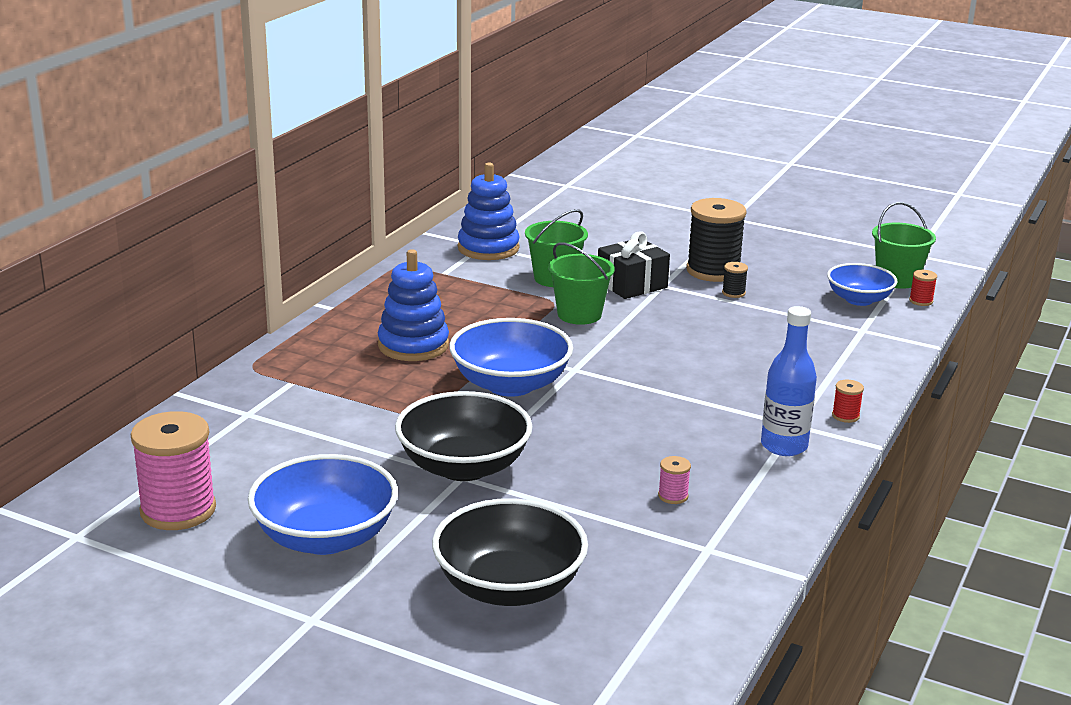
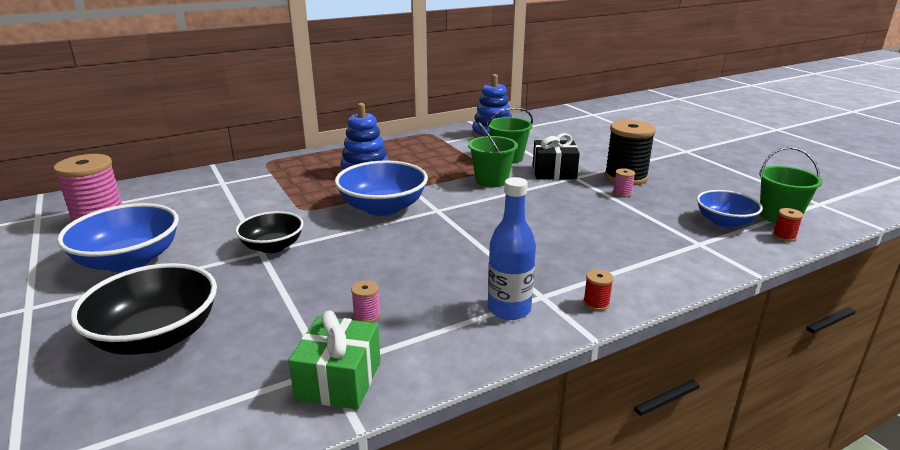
camera: 35 degrees right, 0 degrees up
black bowl [395,391,532,481] -> black bowl [235,211,304,253], size x0.64
black spool [722,262,748,298] -> pink spool [613,168,635,197]
none -> green gift [288,311,380,409]

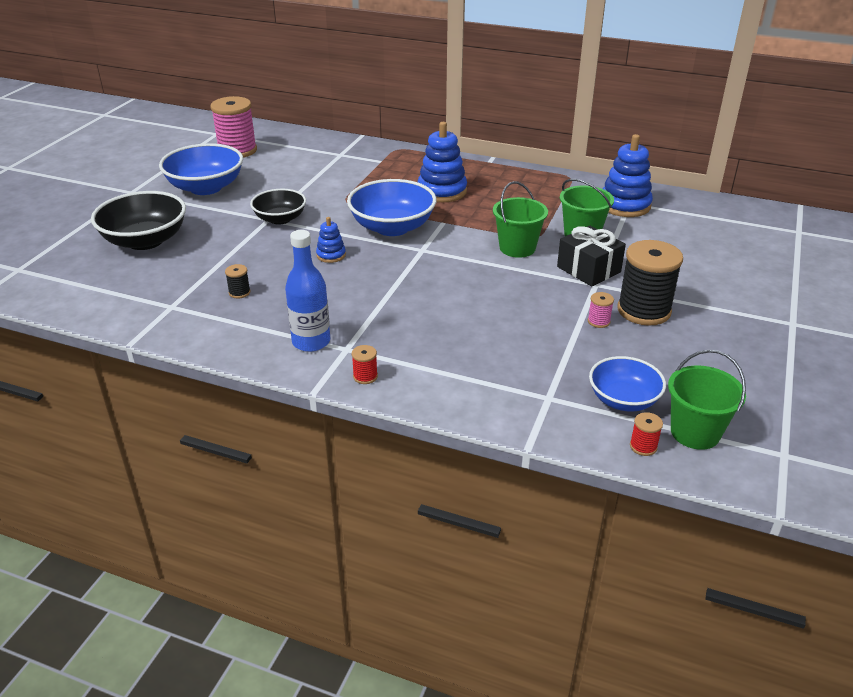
camera: 50 degrees right, 10 degrees up
green gift [288,311,380,409] -> none
pink spool [351,280,380,323] -> black spool [225,264,251,299]
none -> blue stacking toy [316,217,346,263]

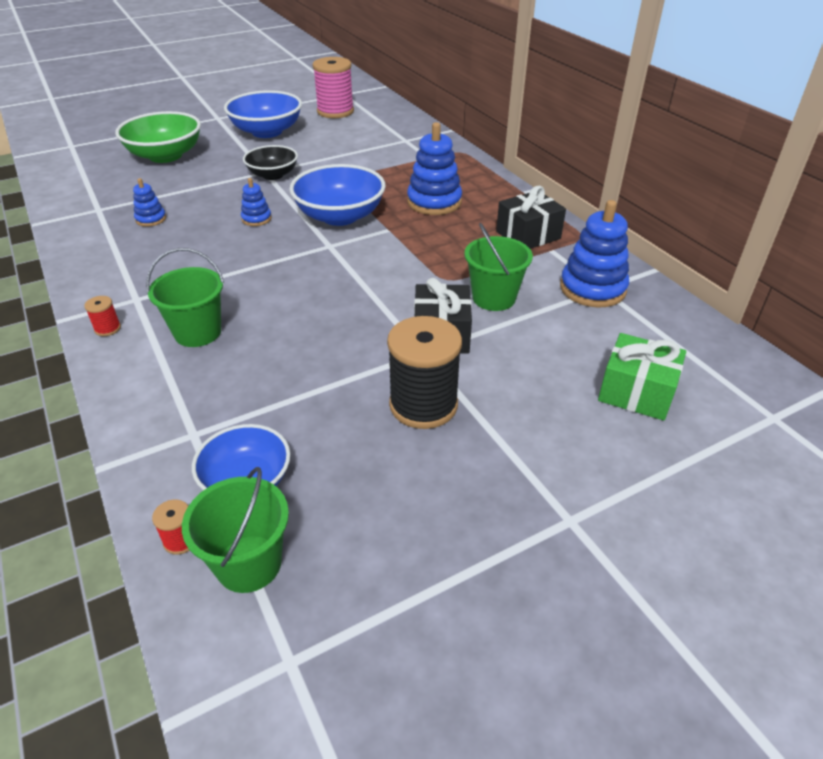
camera: 40 degrees right, 5 degrees up
black bowl [91,191,186,250] -> green bowl [115,111,201,163]
black spool [225,264,251,299] -> blue stacking toy [133,178,166,227]
blue bottle [285,230,330,352] -> none
green bucket [493,181,548,258] -> green bucket moved to [146,248,224,347]
pink spool [588,292,614,328] -> none
none -> black gift [496,186,566,249]
none -> green gift [598,333,686,421]

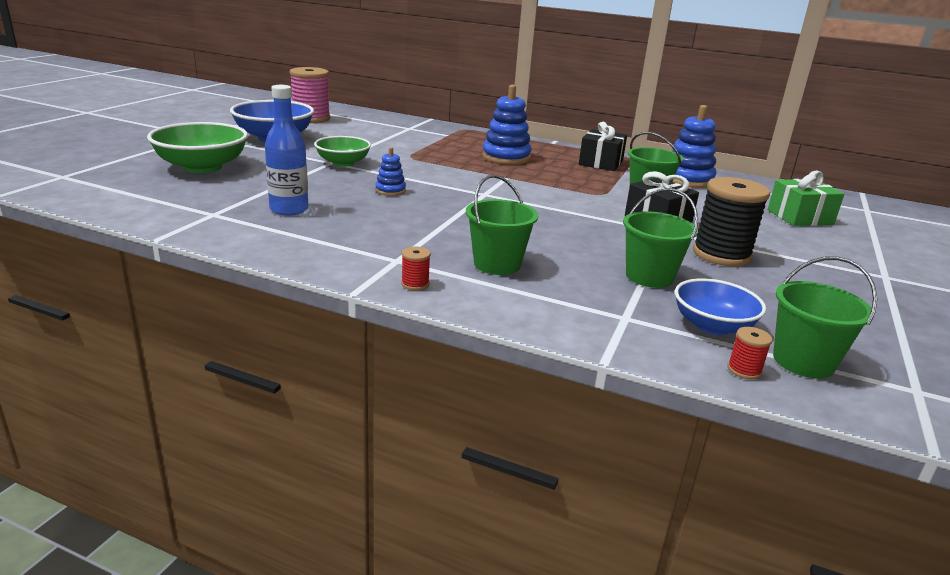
camera: 40 degrees left, 15 degrees down
blue stacking toy [133,178,166,227] -> blue bottle [265,85,309,216]
black bowl [243,145,298,180] -> green bowl [314,136,371,167]
blue bowl [289,164,386,226] -> none
none -> green bucket [623,188,698,288]

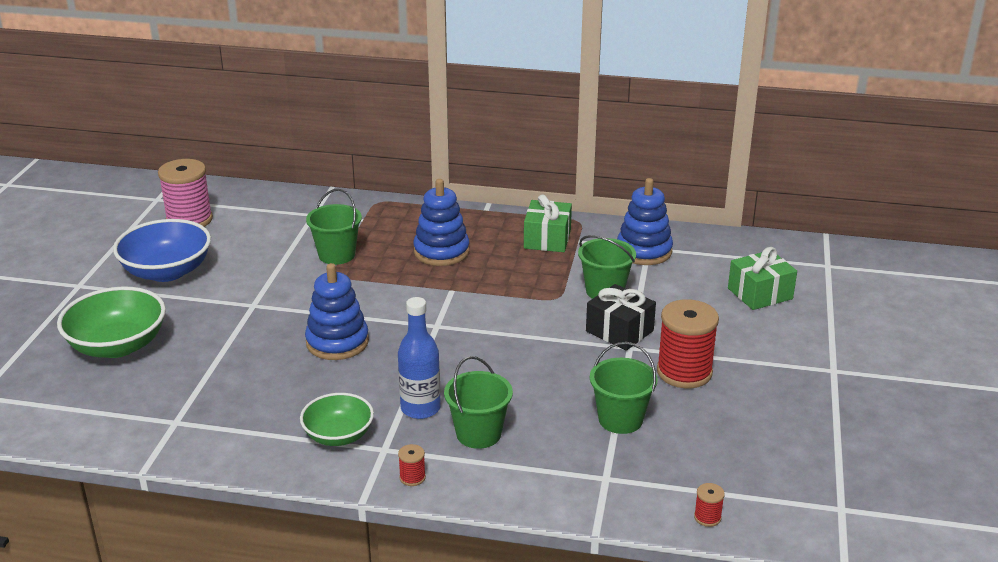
camera: 10 degrees left, 5 degrees up
blue bottle [265,85,309,216] -> blue bottle moved to [398,297,441,419]
green bowl [314,136,371,167] -> green bowl moved to [300,393,374,446]
blue stacking toy [375,147,406,196] -> blue stacking toy [305,263,369,360], size x1.91
black gift [579,122,627,171] -> green gift [524,194,572,252]
blue bowl [675,278,766,335] -> none
black spool [693,177,770,267] -> red spool [657,299,719,388]
green bucket [773,256,877,379] -> green bucket moved to [306,189,362,265]

